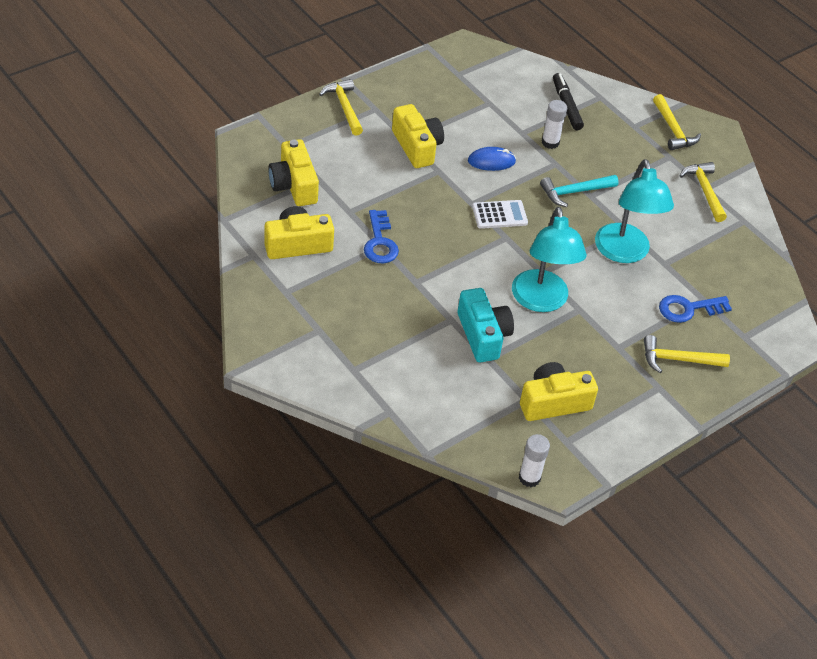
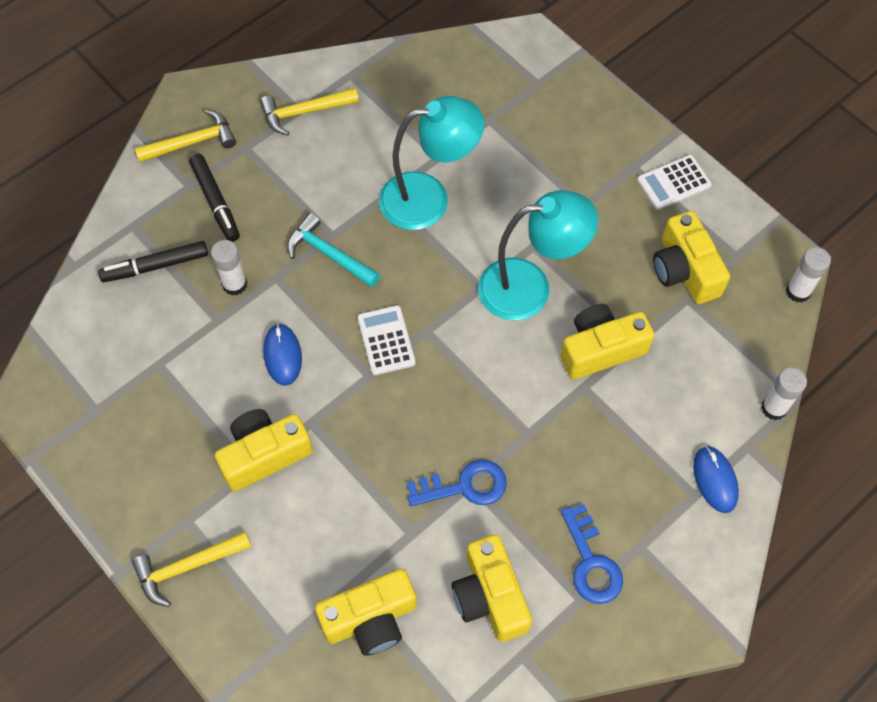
camera: 90 degrees left, 15 degrees up
turquoise camera [458,288,514,362] -> yellow camera [560,304,654,380]
turquoise hammer [540,175,619,207] -> turquoise hammer turned 150 degrees clockwise [287,213,380,287]
yellow hammer [644,335,730,373] -> none
blue key [659,295,732,323] -> blue key moved to [561,504,623,604]
none -> black marker [189,154,240,242]
none -> white calculator [637,155,712,210]
none -> blue mouse [693,446,739,513]
none -> white glue stick [761,367,807,420]

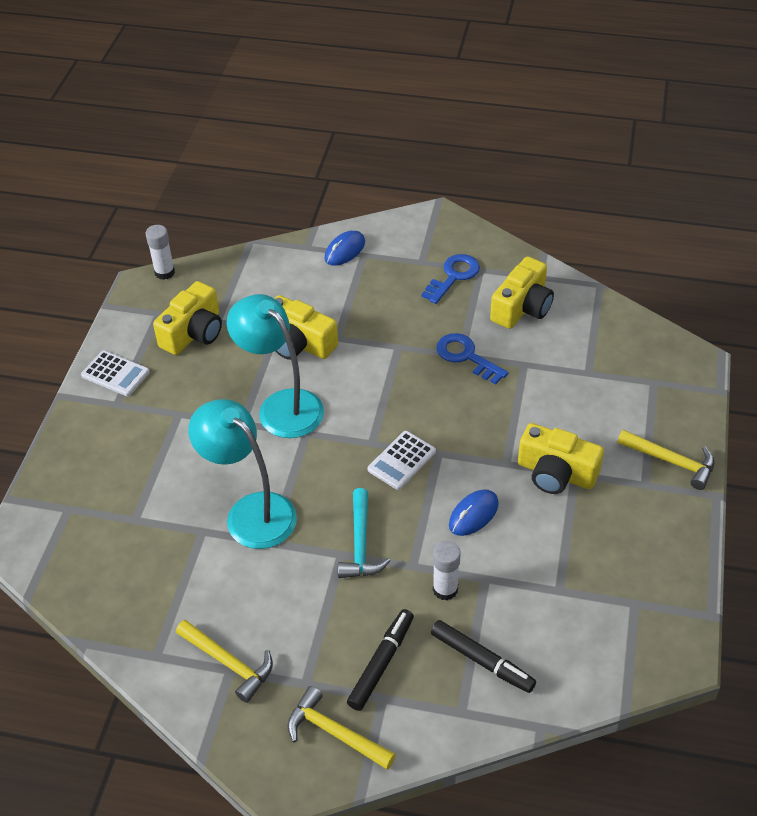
camera: 125 degrees left, 15 degrees down
yellow camera [315,569,417,656] -> none
white glue stick [761,367,807,420] -> none

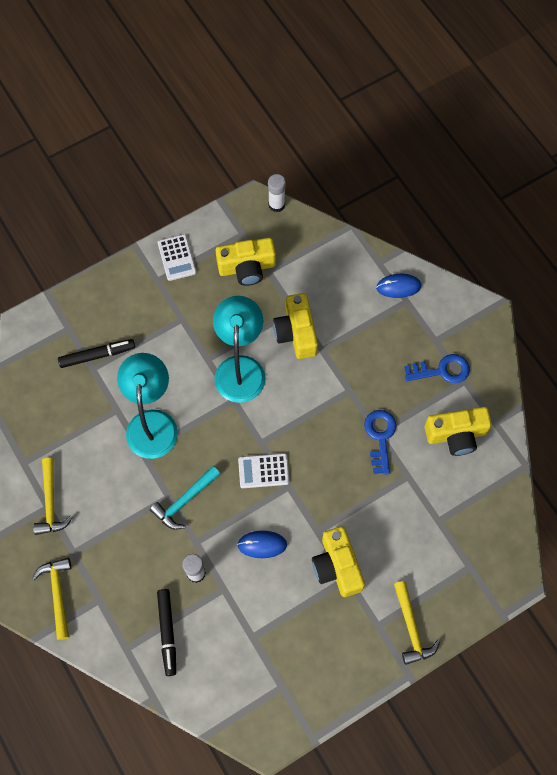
camera: 45 degrees right, 20 degrees up
black marker [347,609,414,711] -> black marker moved to [58,339,135,368]

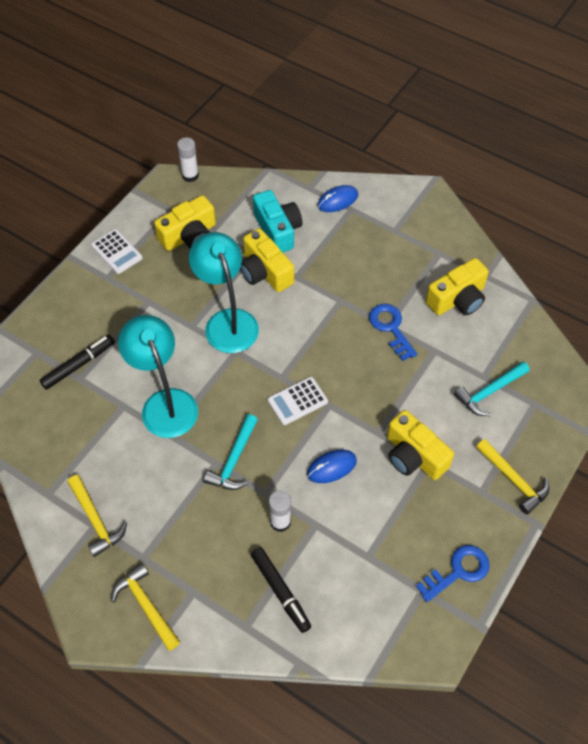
camera: 25 degrees left, 10 degrees down
blue key [404,354,470,383] -> blue key moved to [416,545,490,602]
none -> turquoise camera [253,190,302,252]
none -> turquoise hammer [454,362,530,416]

